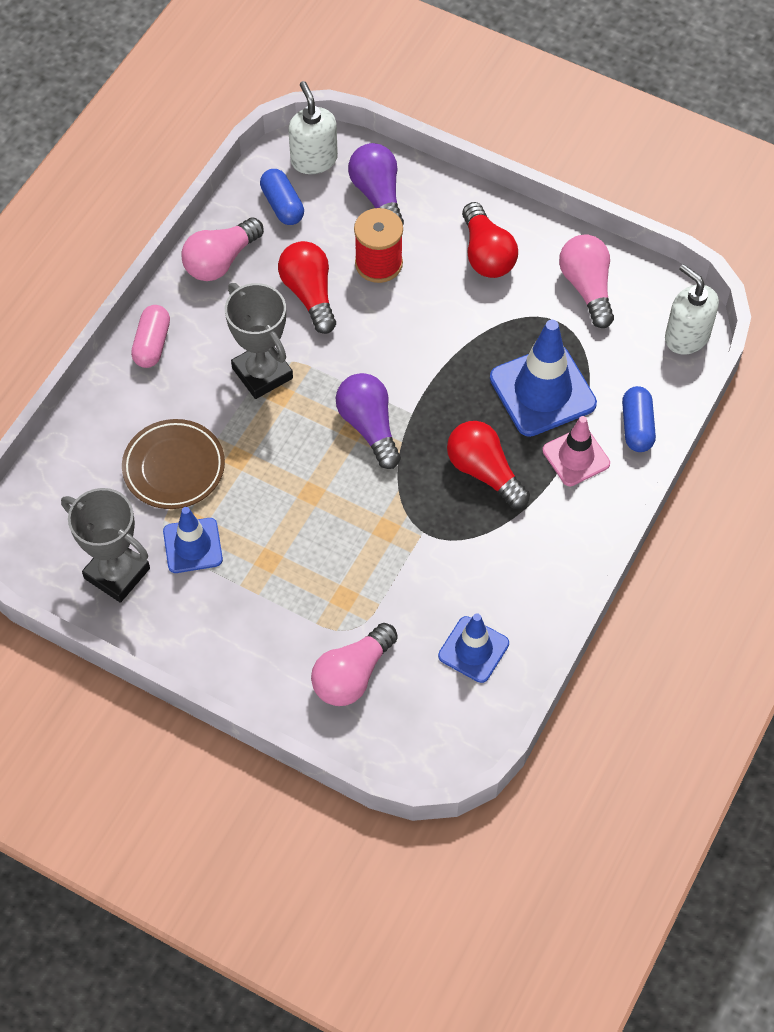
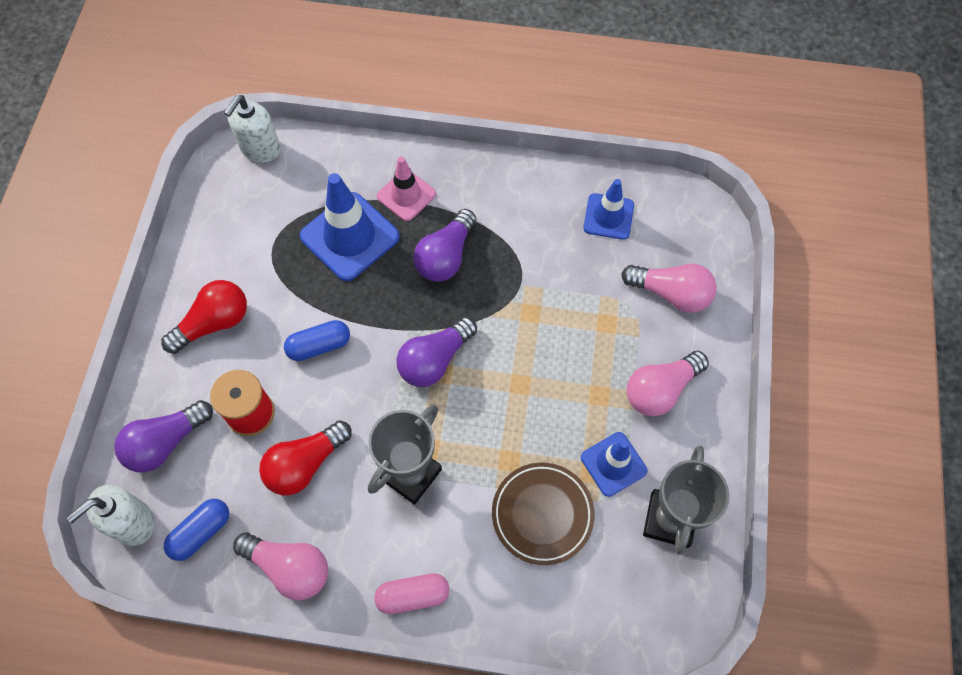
camera: 110 degrees left, 5 degrees up
red light bulb [447,421,530,509] -> purple light bulb [413,209,476,282]
pink light bulb [559,235,614,328] -> pink light bulb moved to [627,351,709,416]
blue capsule [622,386,656,452] -> blue capsule moved to [284,320,350,361]

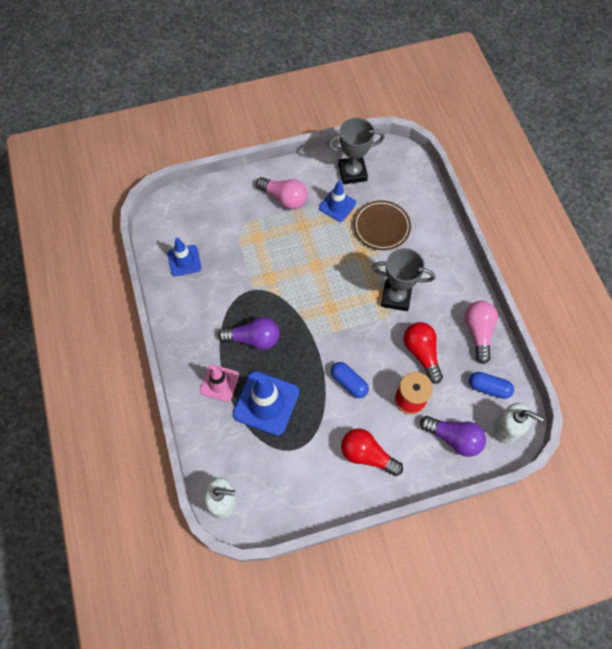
camera: 115 degrees left, 0 degrees up
red light bulb [259,420,352,495] -> red light bulb turned 135 degrees counterclockwise [404,322,443,384]
pink capsule [374,573,449,614] -> none
purple light bulb [397,317,477,387] -> none
pink light bulb [621,264,717,313] -> none

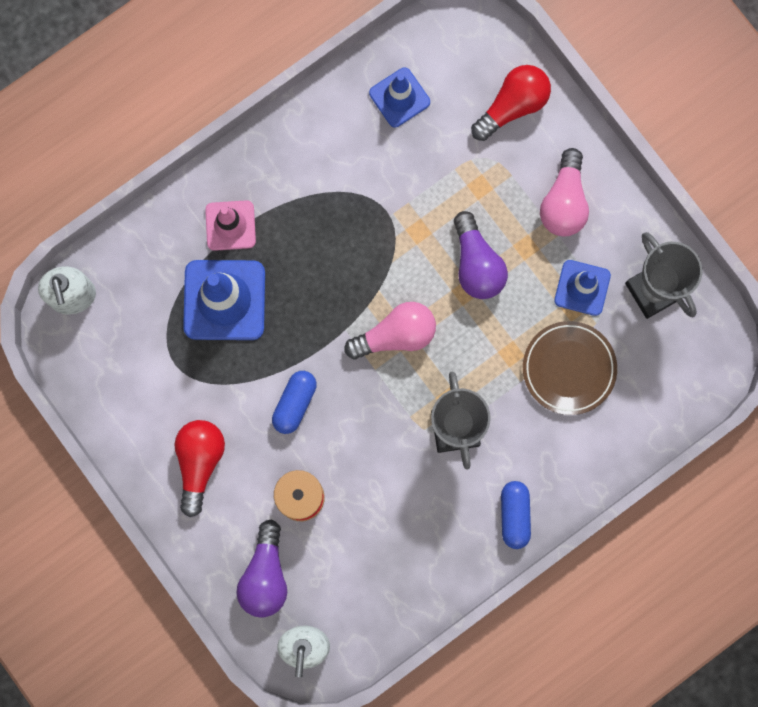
camera: 70 degrees right, 15 degrees up
purple light bulb [218,317,280,350] -> purple light bulb moved to [454,211,508,299]
red light bulb [404,322,443,384] -> red light bulb moved to [471,65,551,141]
pink light bulb [465,301,498,364] -> pink light bulb moved to [344,302,436,359]
blue capsule [469,372,514,399] -> blue capsule moved to [501,481,531,549]

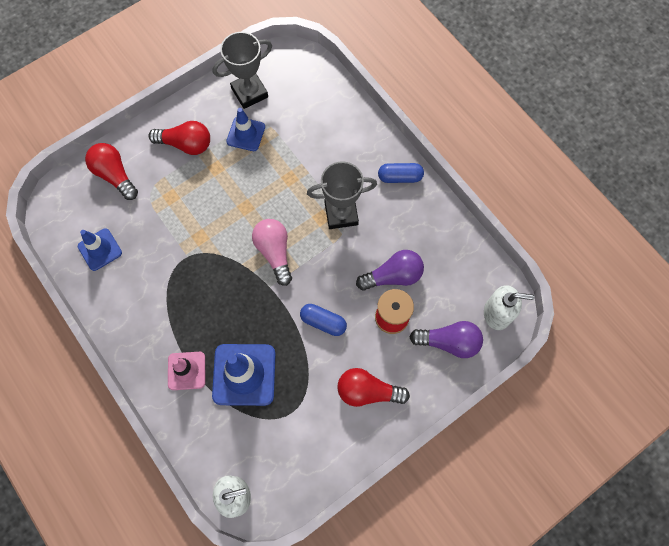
camera: 90 degrees left, 10 degrees down
purple light bulb [454,211,508,299] -> purple light bulb moved to [356,250,424,291]
brown plate [523,321,617,415] -> none
pink light bulb [540,148,589,236] -> red light bulb [149,121,210,155]

